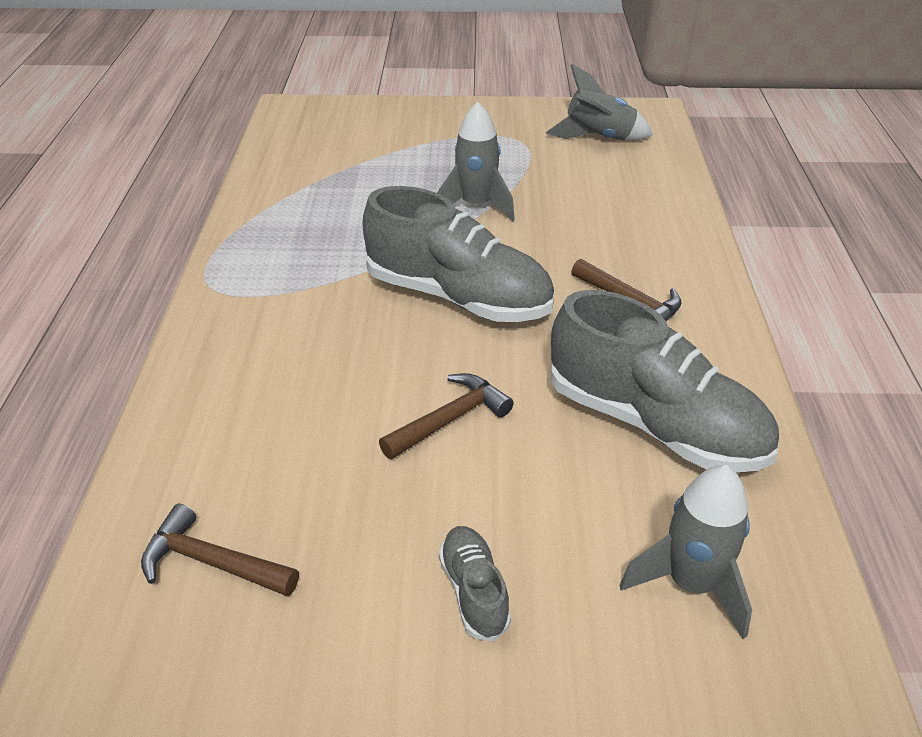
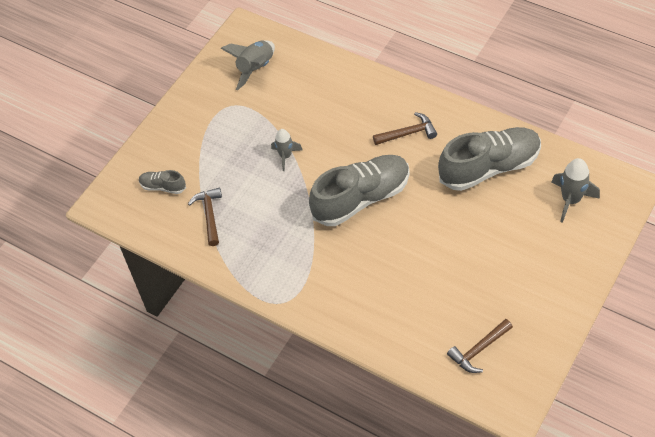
camera: 55 degrees left, 15 degrees up
brown hammer [379,373,514,459] -> brown hammer moved to [188,188,222,246]
grey rocket [437,102,515,221] -> grey rocket [271,129,302,171], size x0.67
grey shoe [439,526,511,642] -> grey shoe moved to [139,170,186,194]

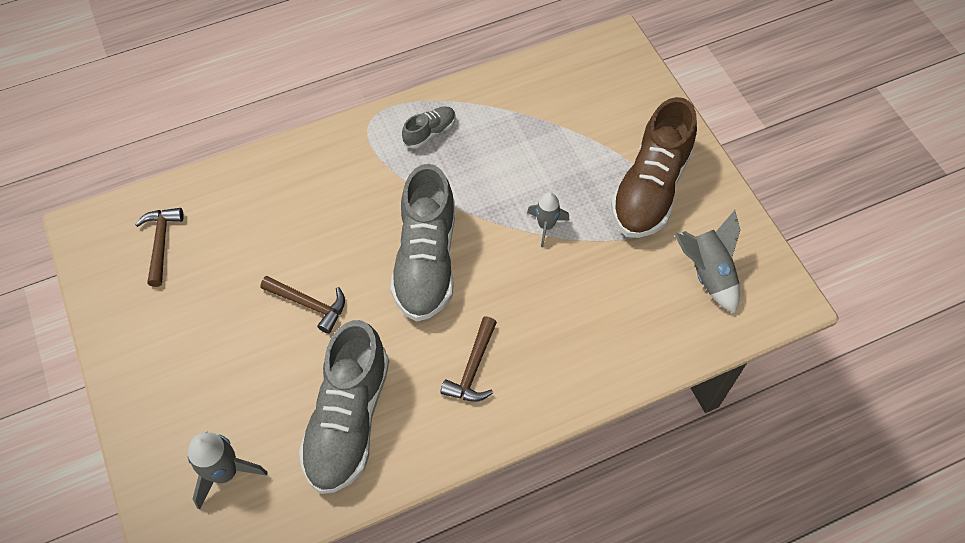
camera: 120 degrees right, 5 degrees up
grey shoe [139,170,186,194] -> grey shoe moved to [402,106,456,149]
brown hammer [188,188,222,246] -> brown hammer moved to [260,276,345,334]
none -> brown shoe [611,97,697,238]

